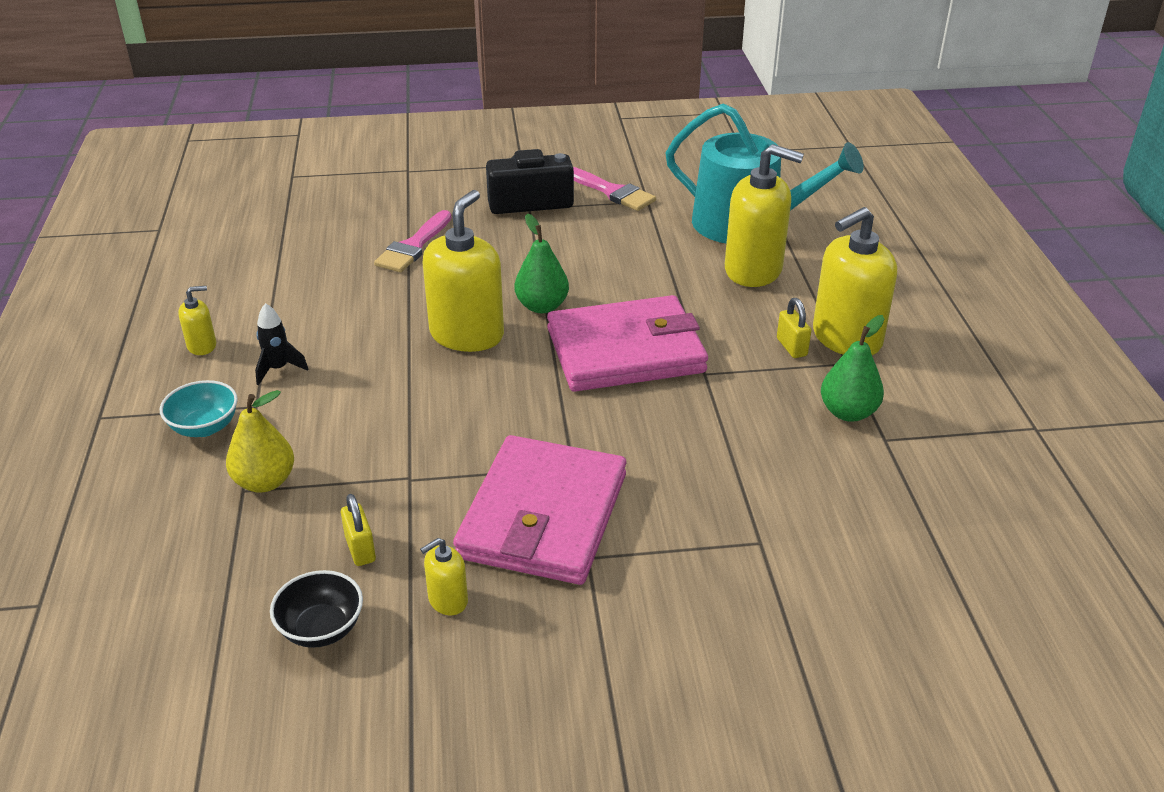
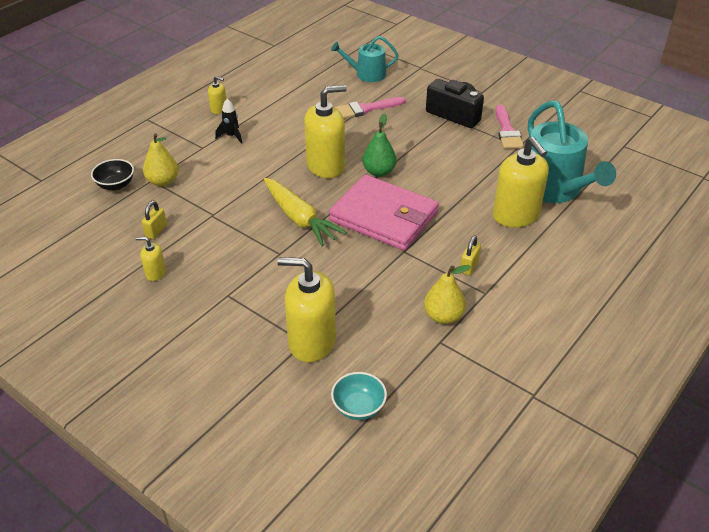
camera: 45 degrees right, 5 degrees up
turquoise bowl [160,380,238,437] -> turquoise bowl moved to [331,372,387,420]
black bowl [270,570,363,648] -> black bowl moved to [91,159,134,191]
pink wallet [453,435,626,585] -> none
yellow soap dispenser [813,207,897,355] -> yellow soap dispenser moved to [277,257,336,362]
green pear [821,315,884,422] -> yellow pear [424,265,471,324]
none -> yellow carrot [264,178,347,246]
none -> turquoise watering can [331,36,399,82]

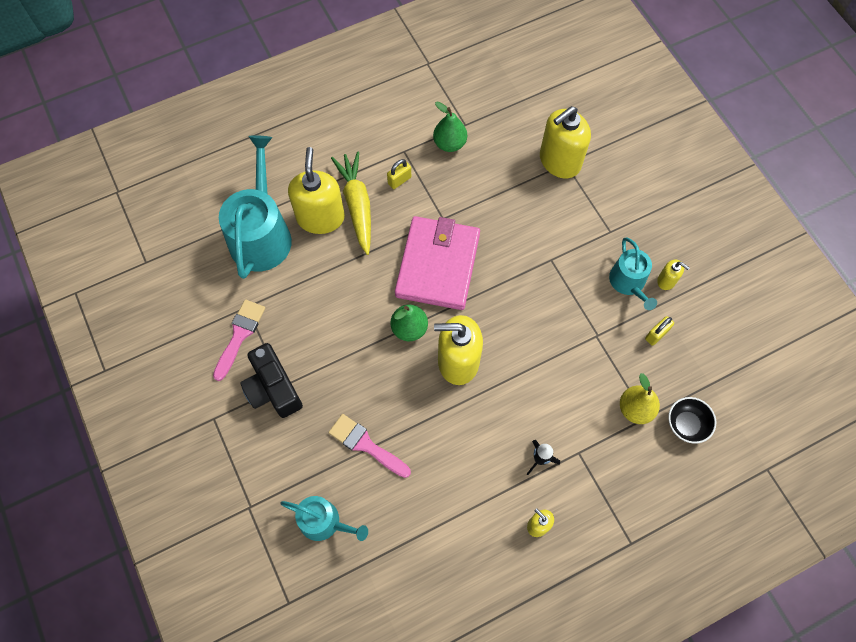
camera: 155 degrees left, 25 degrees up
yellow carrot [264,178,347,246] -> yellow carrot moved to [331,151,371,255]
yellow soap dispenser [277,257,336,362] -> yellow soap dispenser turned 105 degrees clockwise [540,106,591,178]
pink wallet [329,175,439,251] -> pink wallet turned 45 degrees clockwise [395,216,480,310]
turquoise bowl [331,372,387,420] -> none
pink brush [335,97,405,119] -> pink brush turned 150 degrees counterclockwise [328,414,411,478]
yellow pear [424,265,471,324] -> green pear [433,101,467,152]
none -> turquoise watering can [609,237,657,310]

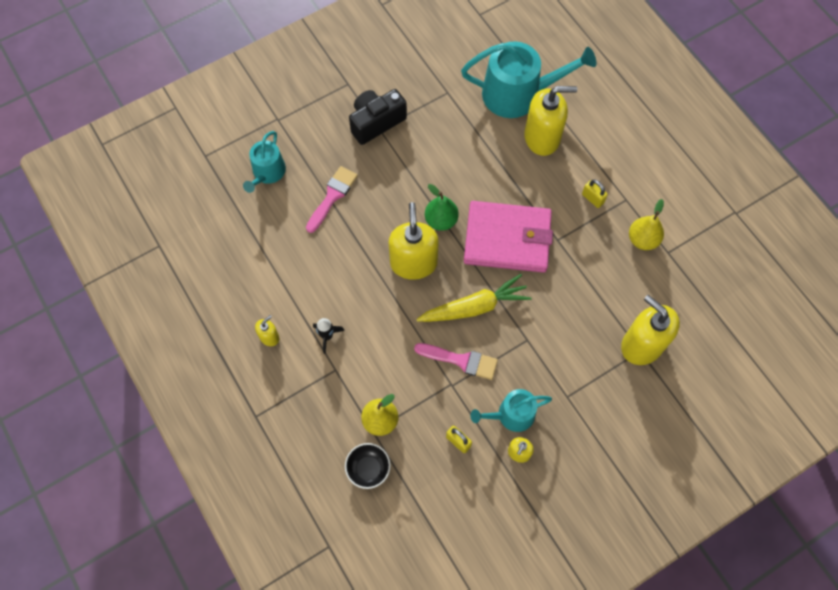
camera: 85 degrees right, 0 degrees up
pink brush [213,300,265,381] -> pink brush moved to [414,343,498,380]
yellow carrot [331,151,371,255] -> yellow carrot moved to [416,274,532,322]
green pear [433,101,467,152] -> yellow pear [629,199,664,250]

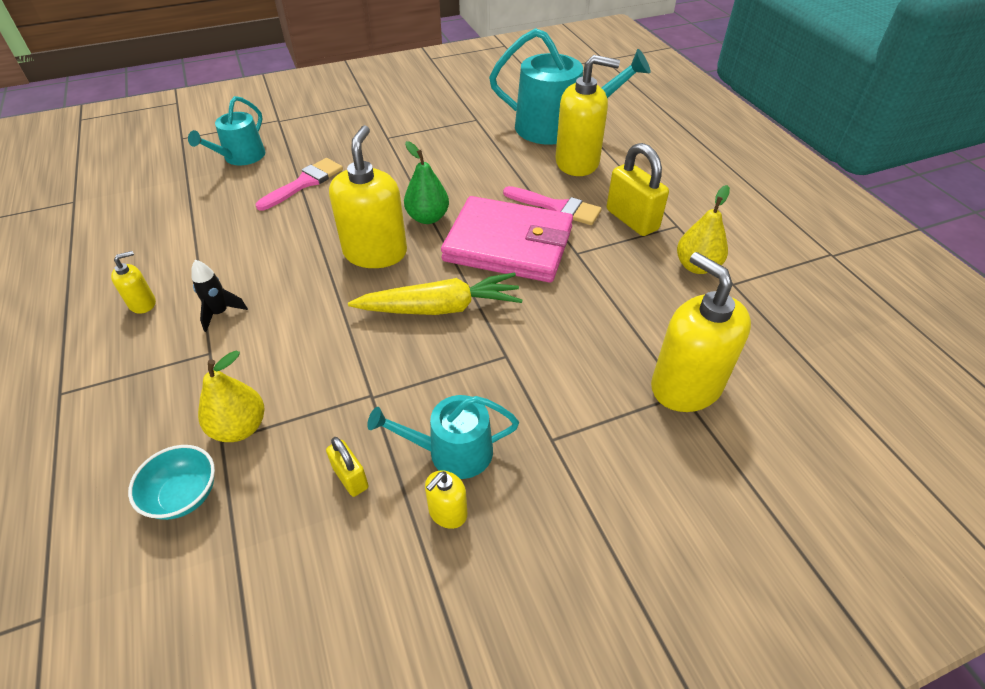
camera: 10 degrees right, 20 degrees down
black bowl [345,443,391,489] -> turquoise bowl [128,445,215,520]
black camera [349,89,407,145] -> none
pink brush [414,343,498,380] -> pink brush moved to [503,186,602,225]
yellow padlock [582,180,608,208] -> yellow padlock [607,143,669,236], size x1.85

